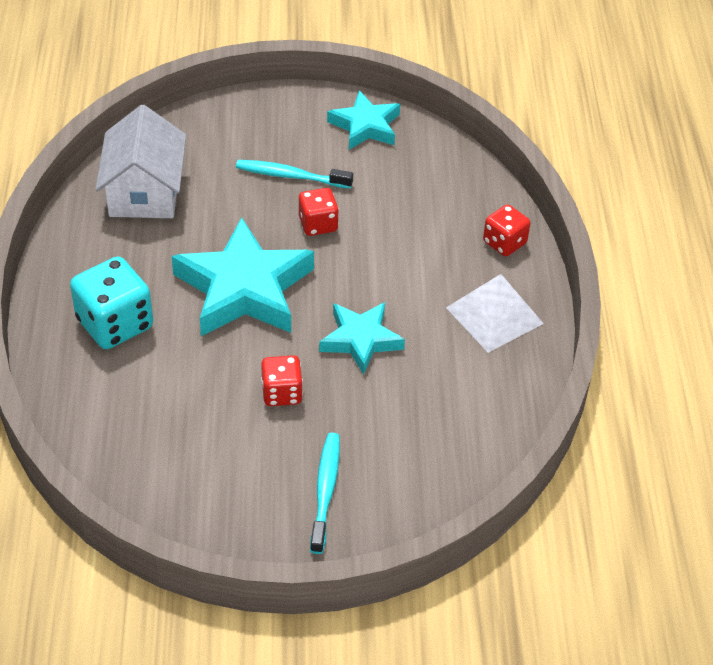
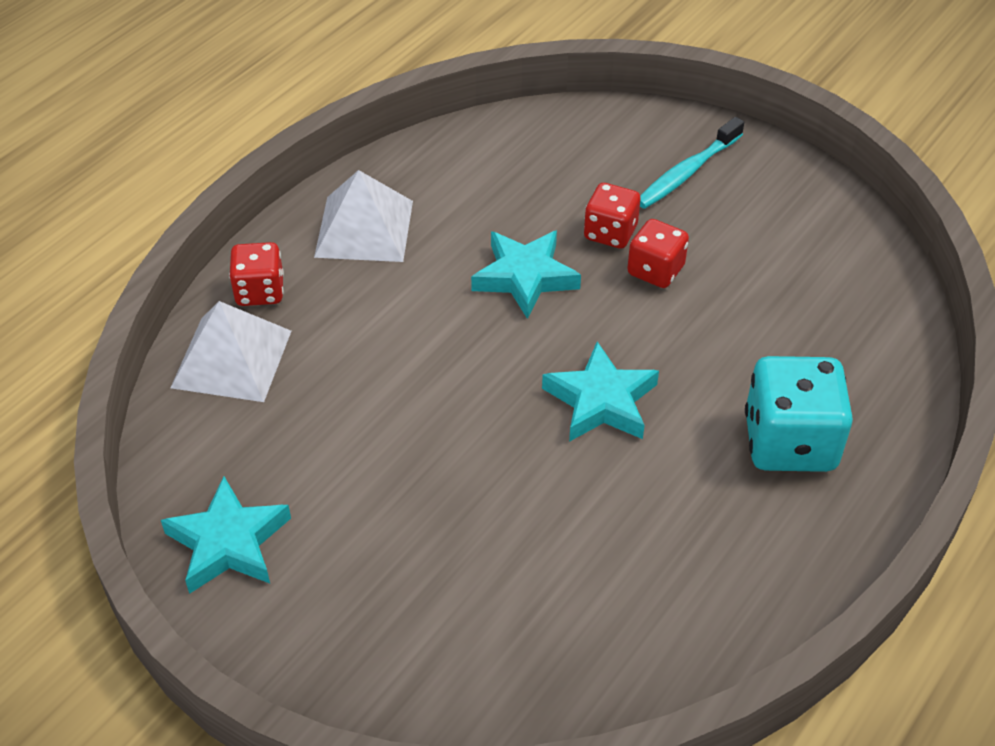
camera: 140 degrees left, 0 degrees up
white house [95,105,186,218] -> none
turquoise star [172,217,314,336] -> turquoise star [542,341,659,442], size x0.58
turquoise toothbrush [236,160,353,189] -> none
red dice [299,188,339,236] -> red dice moved to [584,183,641,249]
none -> white pyramid [170,301,291,402]

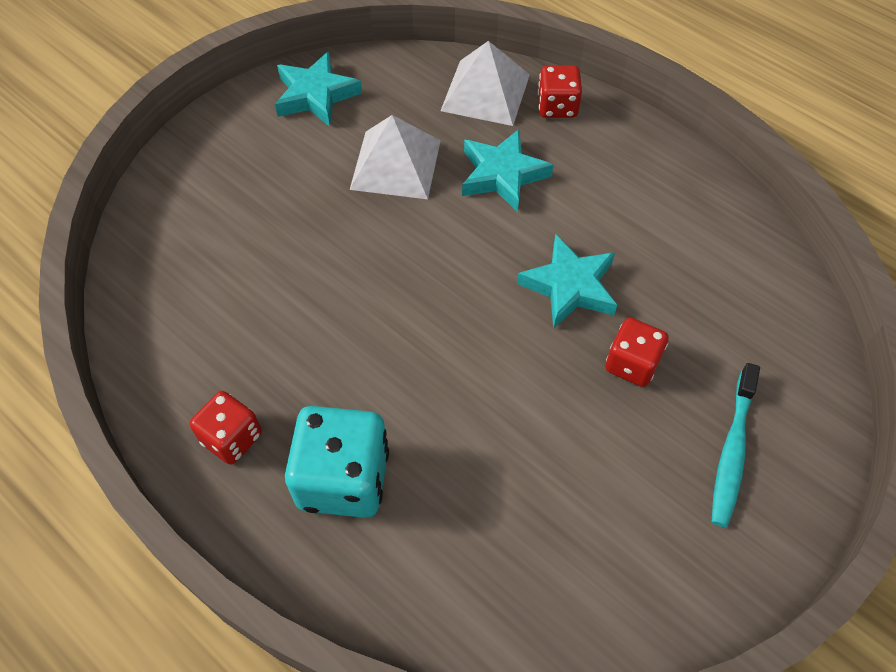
camera: 95 degrees right, 10 degrees up
white pyramid [314,170,413,262] -> white pyramid moved to [350,115,441,199]
turquoise star [542,341,659,442] -> turquoise star moved to [462,129,553,212]
red dice [627,219,689,288] -> red dice moved to [189,391,262,465]
turquoise toothbrush [640,117,744,209] -> turquoise toothbrush turned 120 degrees counterclockwise [712,363,760,527]

